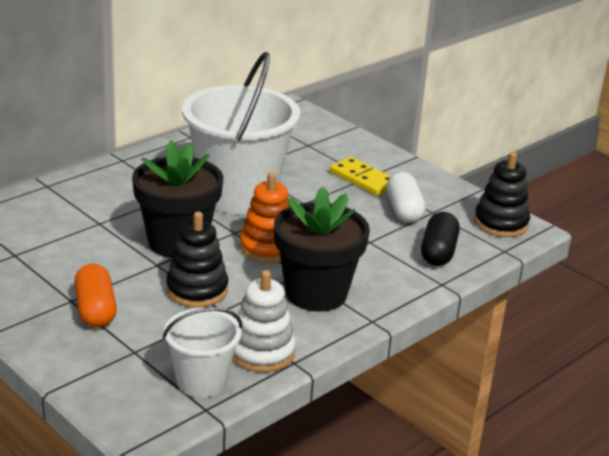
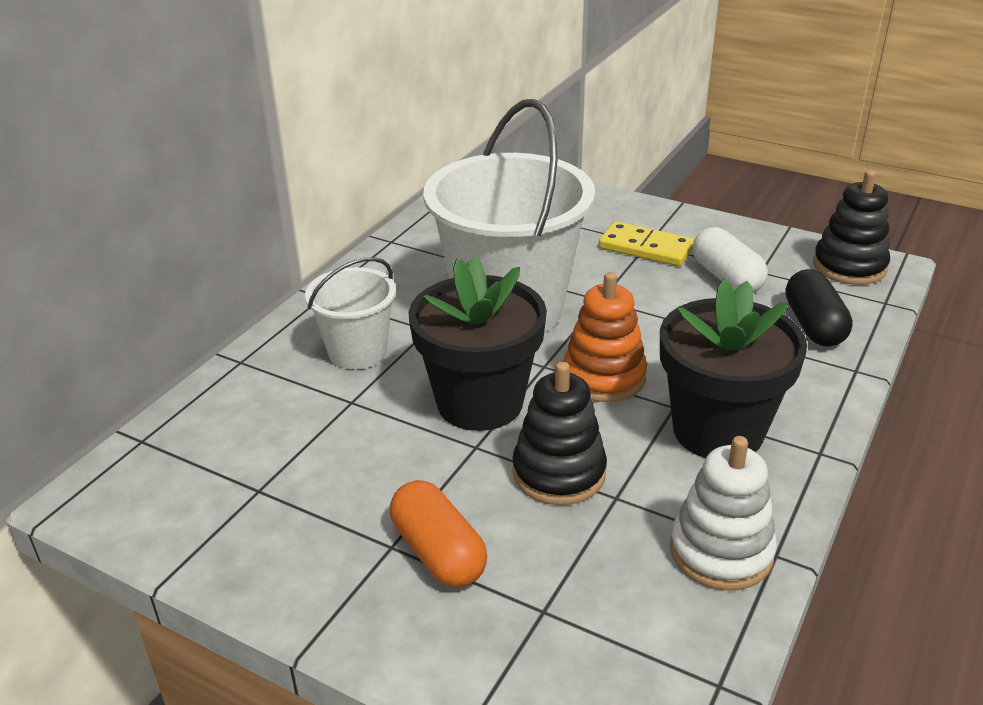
camera: 15 degrees left, 5 degrees up
white bucket [163,308,242,398] -> white bucket moved to [305,257,396,370]

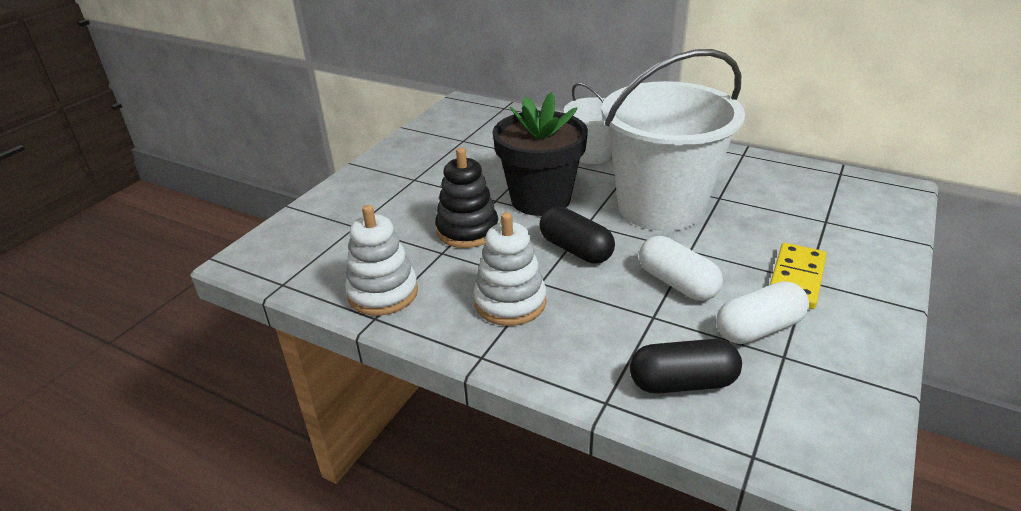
camera: 90 degrees right, 0 degrees up
orange capsule [390,480,487,588] -> none
orange stacking toy [563,272,647,402] -> black capsule [540,207,615,264]
black flower pot [660,279,807,458] -> white stacking toy [473,212,546,326]
black stacking toy [813,170,890,285] -> none
none -> white capsule [639,236,723,301]

